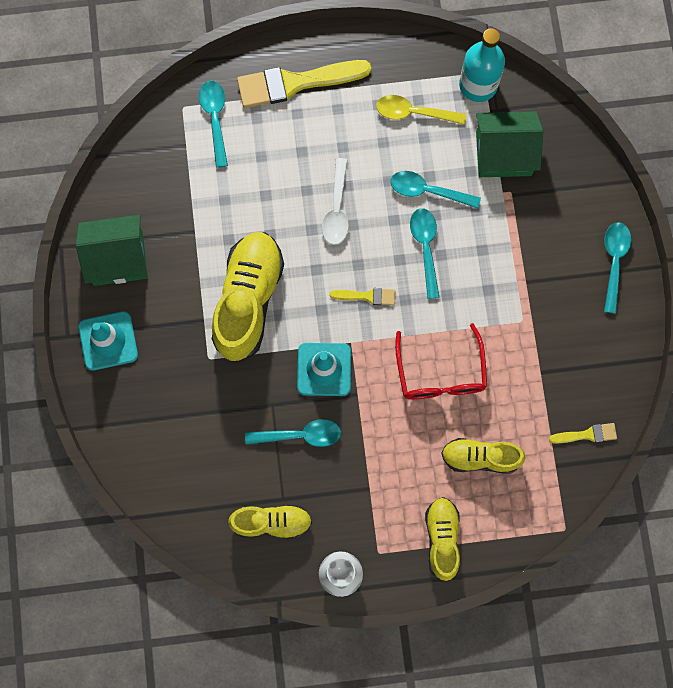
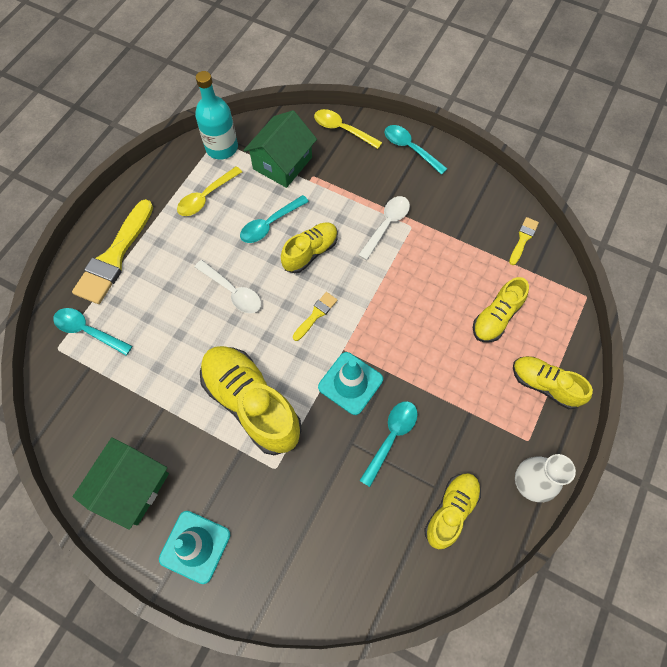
camera: 55 degrees left, 10 degrees down
red glasses [395,323,487,399] -> none
turquoise spoon [410,208,439,299] -> yellow shoe [281,222,338,273]
none -> yellow spoon [314,109,382,149]
none -> white spoon [358,196,410,260]

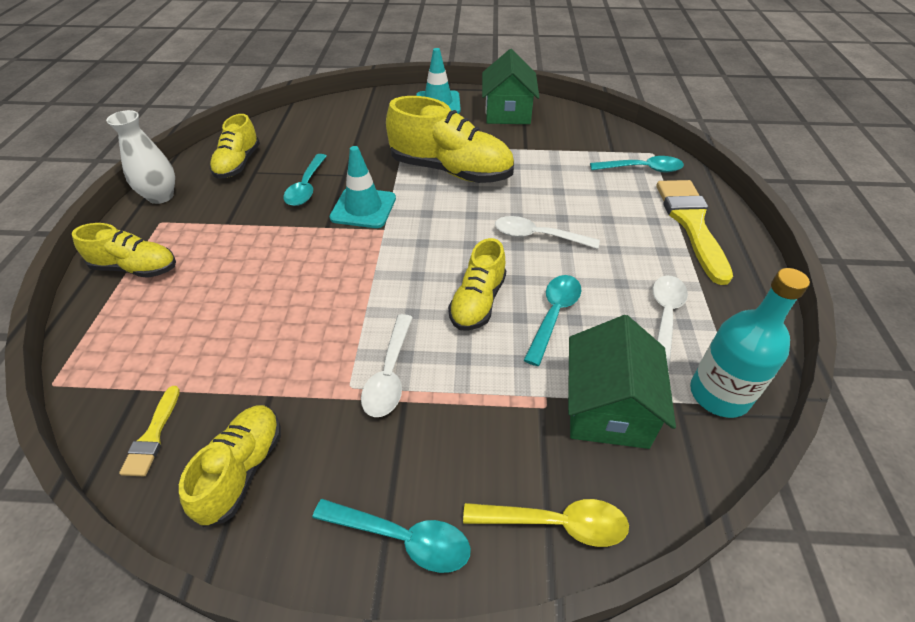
camera: 155 degrees right, 20 degrees down
yellow spoon [177,166,242,216] -> white spoon [653,275,688,370]
yellow brush [293,292,337,341] -> none
yellow shoe [473,277,529,342] -> yellow shoe moved to [179,405,281,527]

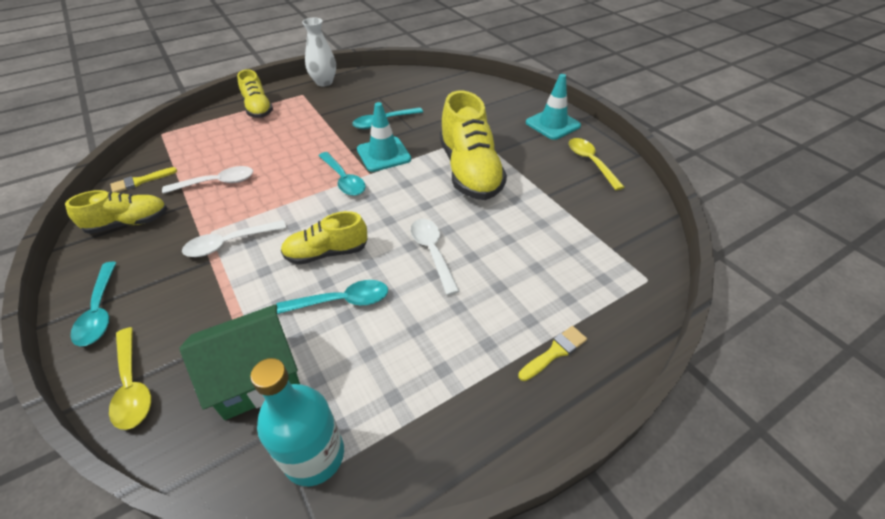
camera: 55 degrees right, 0 degrees up
yellow shoe [210,114,260,179] -> none
green house [482,49,540,124] -> yellow spoon [569,138,624,190]
turquoise spoon [590,156,684,173] -> turquoise spoon moved to [319,152,366,196]
white spoon [653,275,688,370] -> white spoon moved to [162,166,253,194]
yellow brush [656,180,733,285] -> yellow brush [518,326,587,381], size x0.47

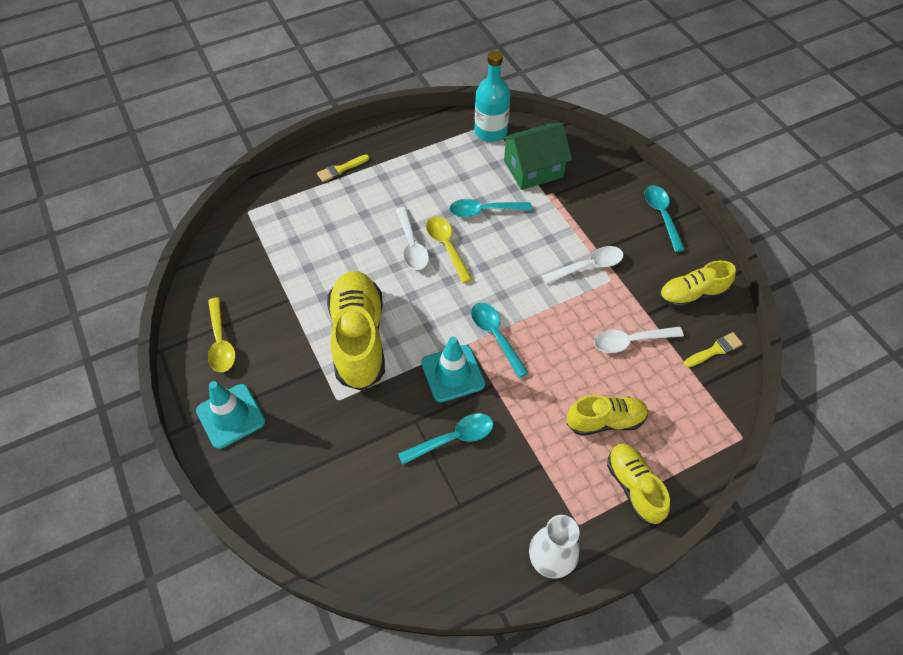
camera: 175 degrees left, 10 degrees up
yellow spoon [109,327,151,430] -> yellow spoon moved to [426,216,473,283]
yellow shoe [281,211,368,265] -> yellow shoe moved to [567,395,648,436]

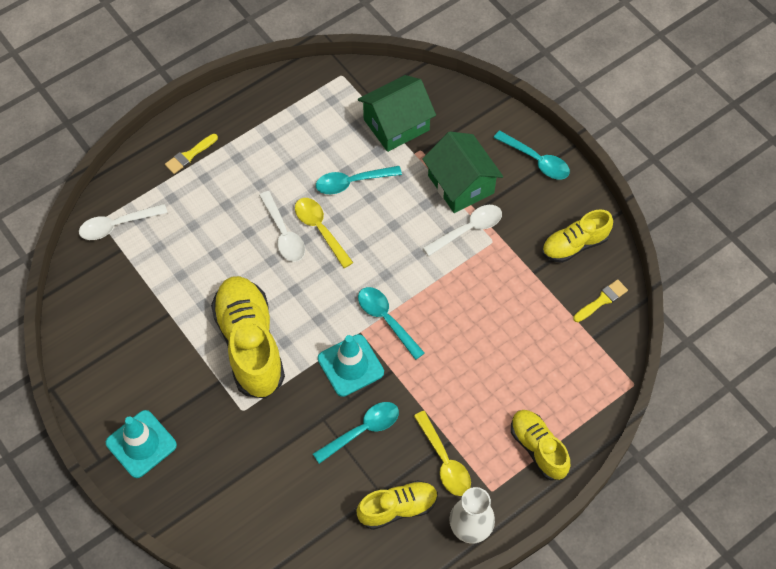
camera: 10 degrees left, 5 degrees up
yellow spoon [208,297,236,372] -> yellow spoon moved to [414,411,471,496]
turquoise bottle [474,51,510,142] -> none
yellow shoe [567,395,648,436] -> yellow shoe moved to [356,480,438,530]
white spoon [594,327,684,353] -> white spoon moved to [79,204,168,240]
turquoise spoon [644,185,685,252] -> turquoise spoon turned 150 degrees clockwise [494,130,570,180]
none -> green house [422,132,503,213]

